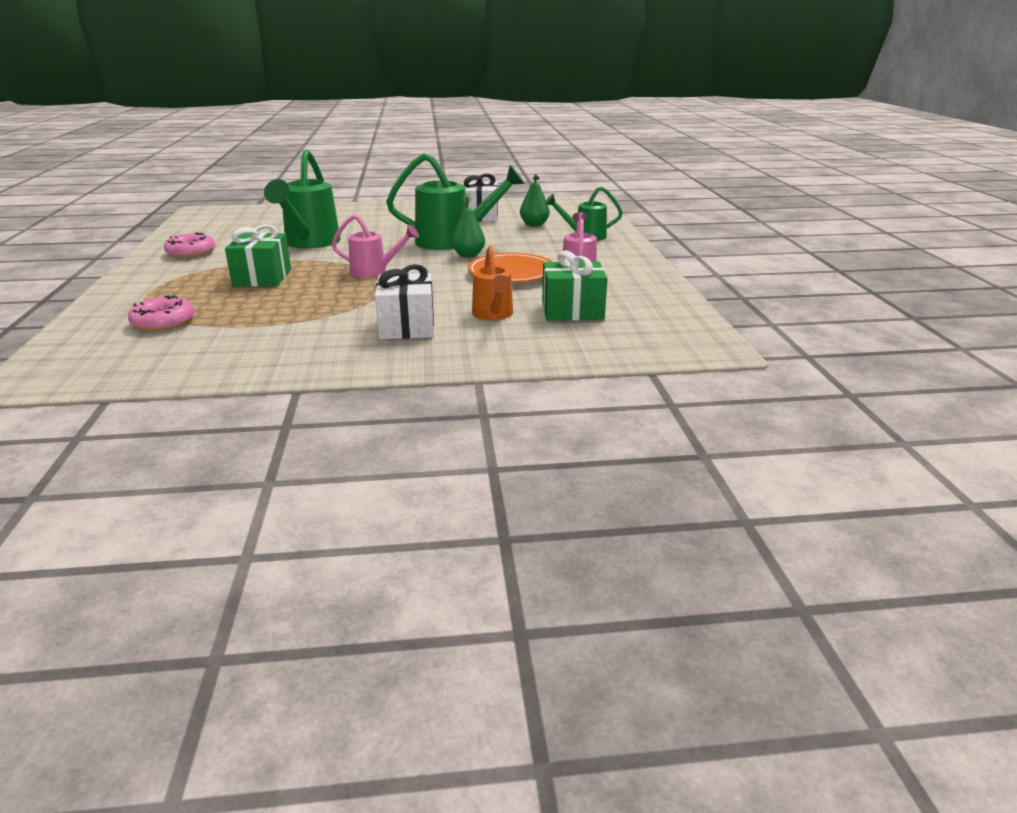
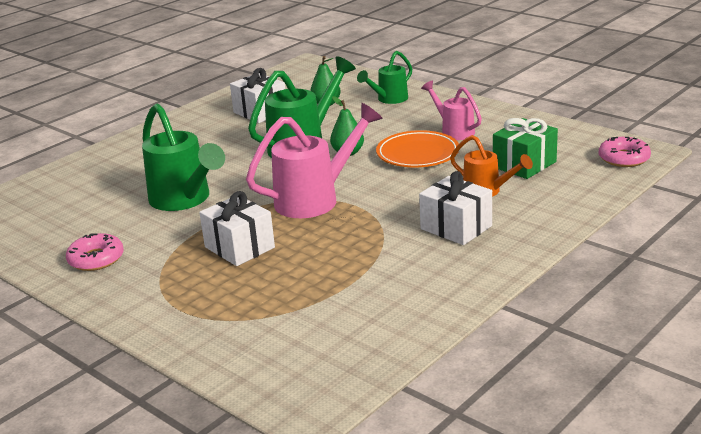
camera: 40 degrees left, 0 degrees up
pink donut [128,295,195,331] -> pink donut moved to [599,137,651,167]
green gift [225,224,291,287] -> white gift [199,191,275,266]
pink watering can [332,215,419,278] -> pink watering can [246,103,383,218], size x1.70

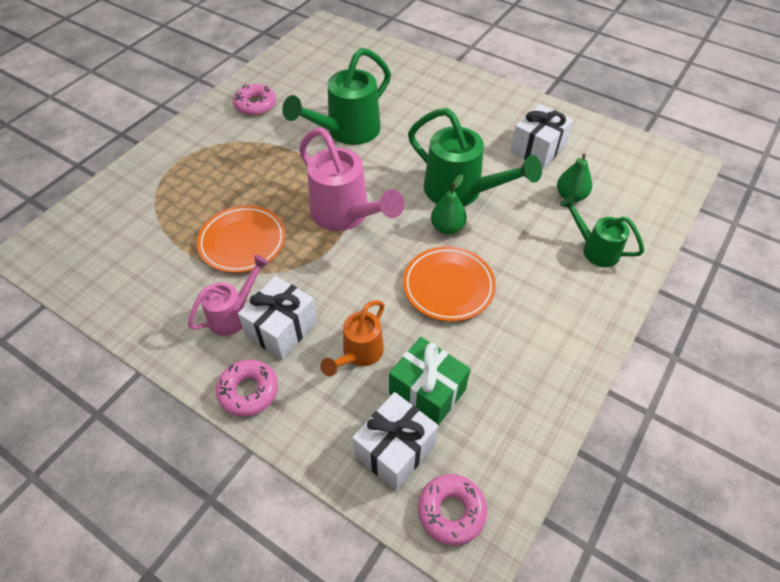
camera: 80 degrees right, 25 degrees up
white gift [199,191,275,266] -> white gift moved to [352,392,438,490]
pink watering can [421,81,482,140] -> pink watering can moved to [188,255,269,336]
none -> orange plate [197,205,285,273]
none -> pink donut [216,359,278,417]

